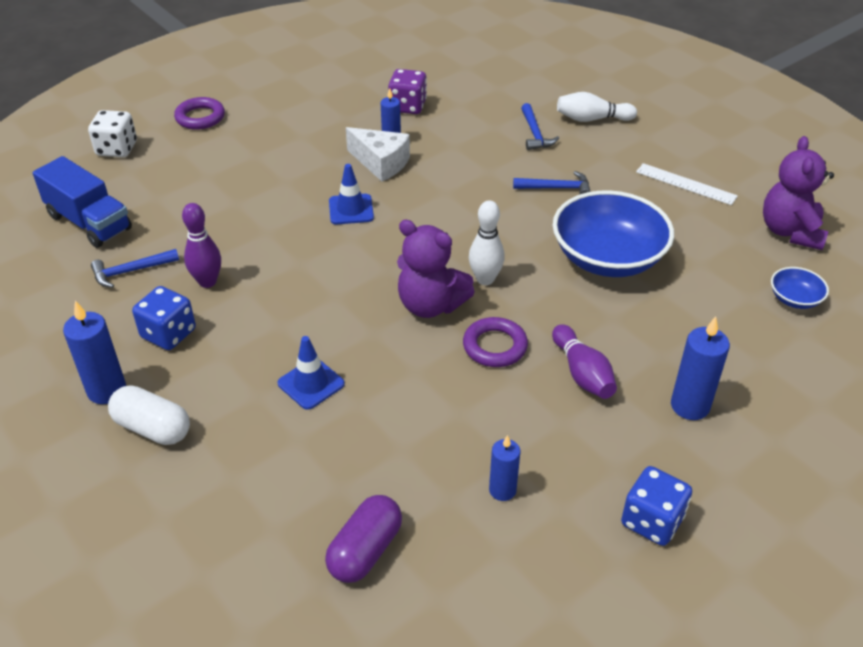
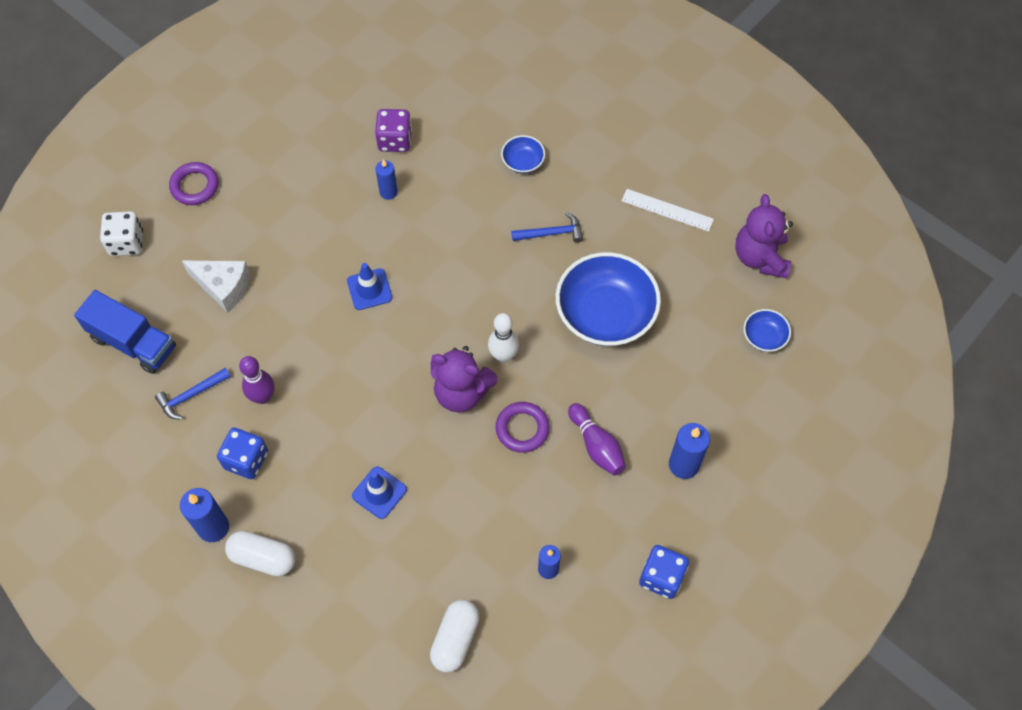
camera: 10 degrees left, 20 degrees up
purple capsule [325,495,402,583] -> white capsule [430,600,480,673]
white cheese [346,127,410,181] -> white cheese moved to [182,261,250,313]
blue hammer [521,103,559,150] -> blue bowl [501,135,545,173]
white bowling pin [557,92,637,122] -> none

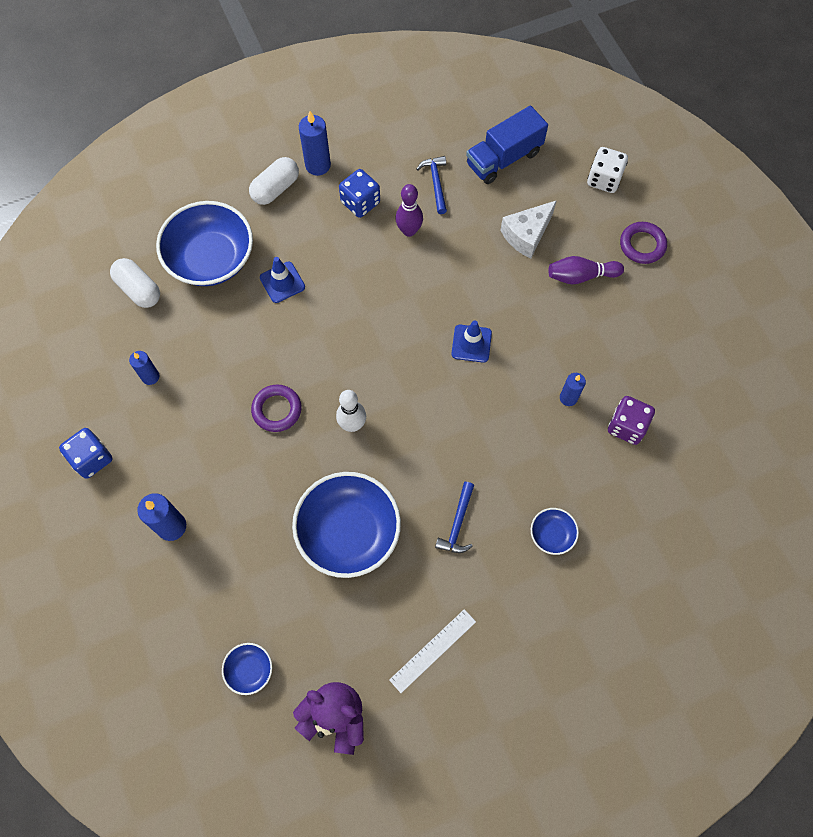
camera: 115 degrees right, 5 degrees up
purple teddy bear [431,346,498,413] -> none
purple bowling pin [568,403,626,476] -> purple bowling pin moved to [548,256,624,284]
none -> blue bowl [156,201,253,286]

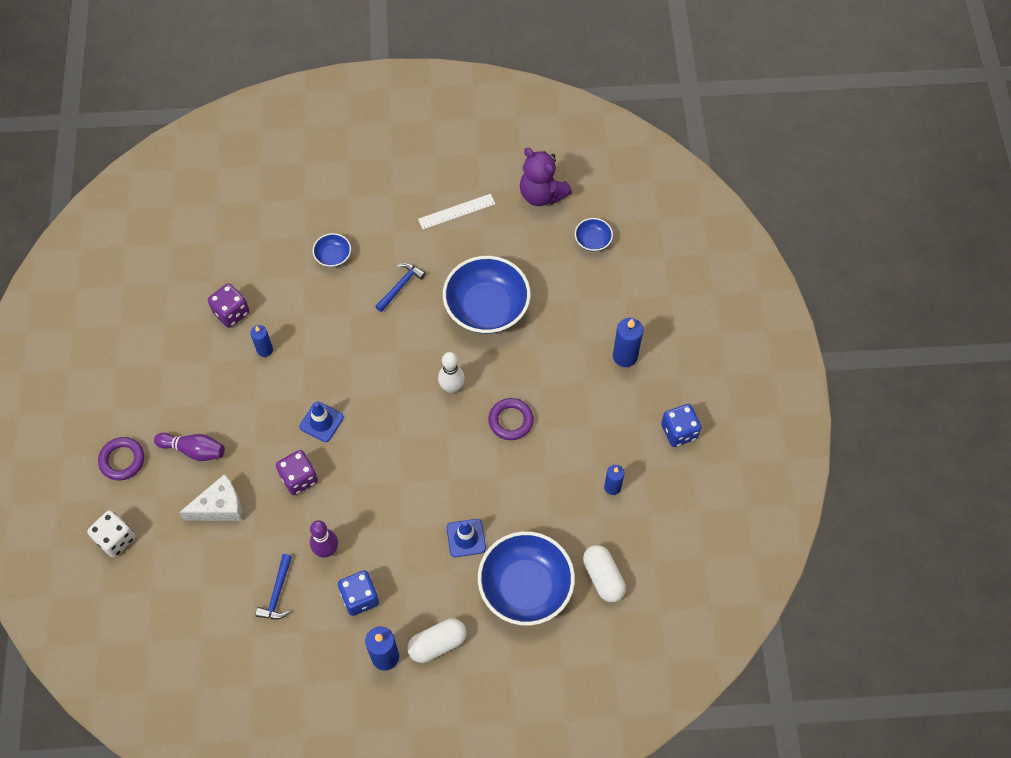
camera: 160 degrees left, 5 degrees down
blue truck [466,105,548,184] -> none
none -> purple dice [276,450,318,495]

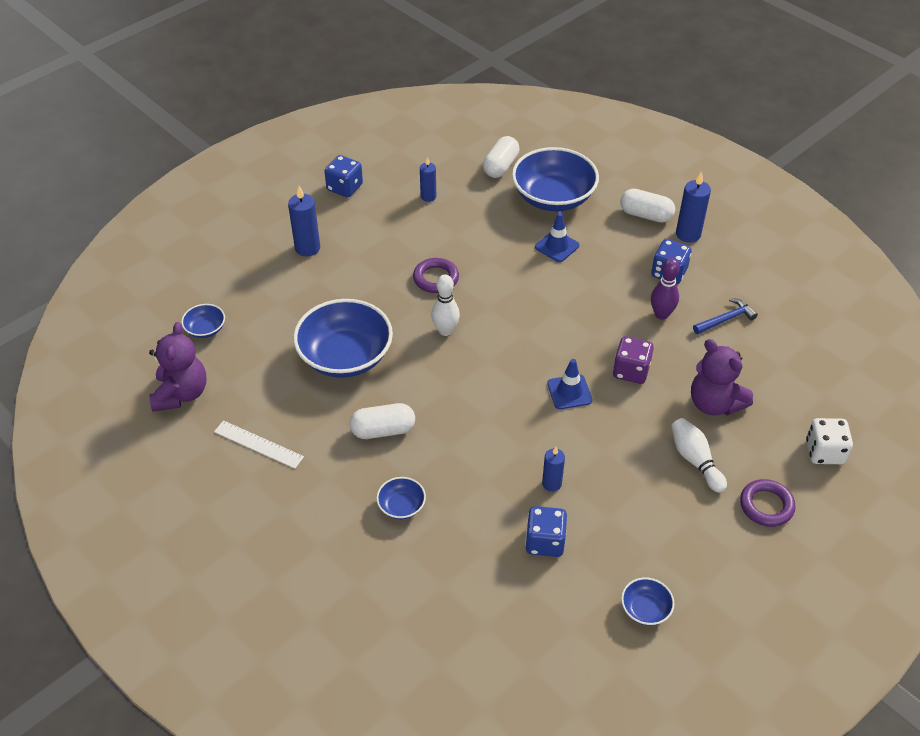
camera: 130 degrees left, 15 degrees down
purple bowling pin [154,433,225,461] -> white bowling pin [671,418,727,493]
white cheese [179,474,242,521] -> purple teddy bear [691,339,753,416]
purple dice [208,283,250,328] -> blue dice [525,506,567,557]
blue hammer [375,263,426,312] -> white capsule [350,403,415,439]
none -> blue bowl [621,578,674,625]

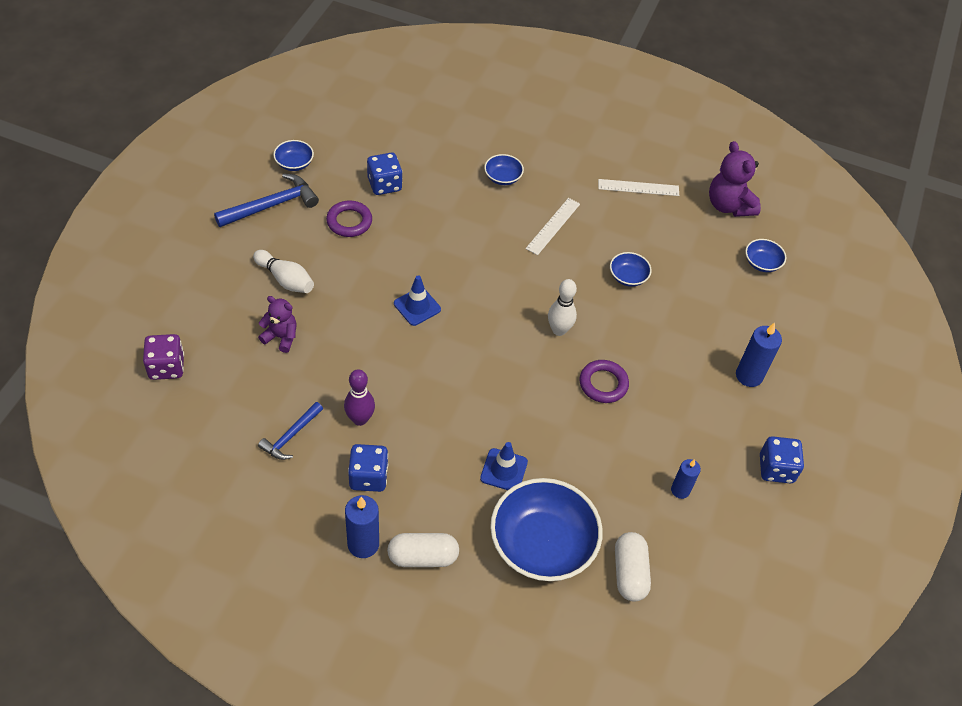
camera: 150 degrees right, 5 degrees up
blue bowl [293,299,393,378] -> blue bowl [610,252,652,287], size x0.45
white capsule [350,403,415,439] -> white ruler [526,198,580,255]
blue candle [542,447,565,492] -> none
purple dice [613,336,654,384] -> purple dice moved to [143,334,184,380]
purple teddy bear [691,339,753,416] -> purple teddy bear [258,296,296,353], size x0.63
purple ring [740,479,795,527] -> purple ring moved to [326,200,372,237]
white dice [806,418,853,464] -> none
none -> blue hammer [214,173,319,227]

